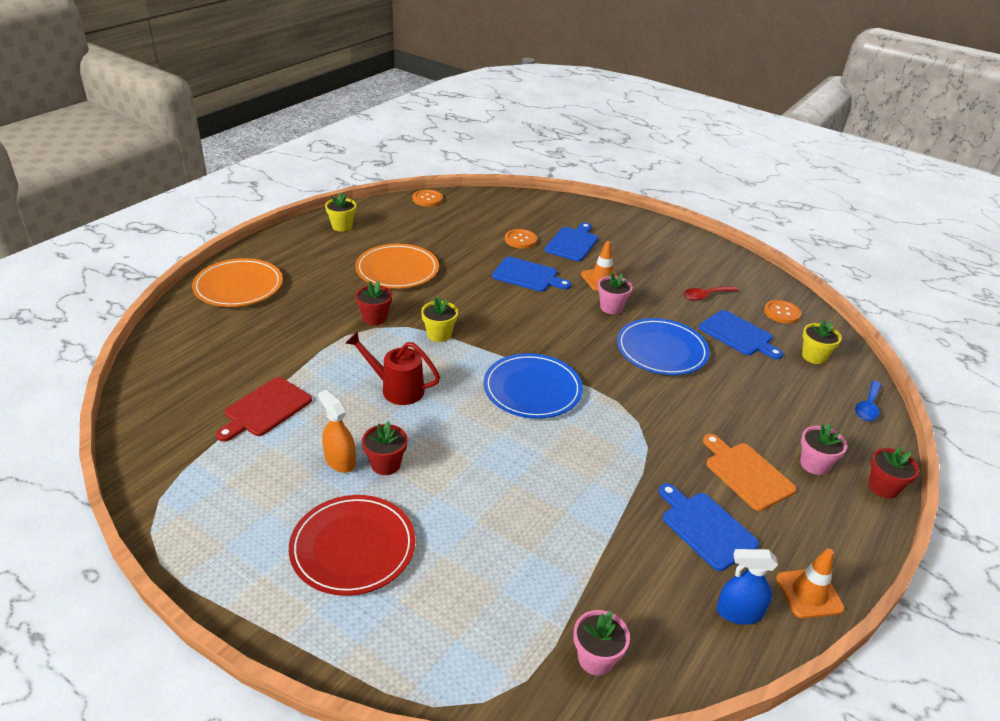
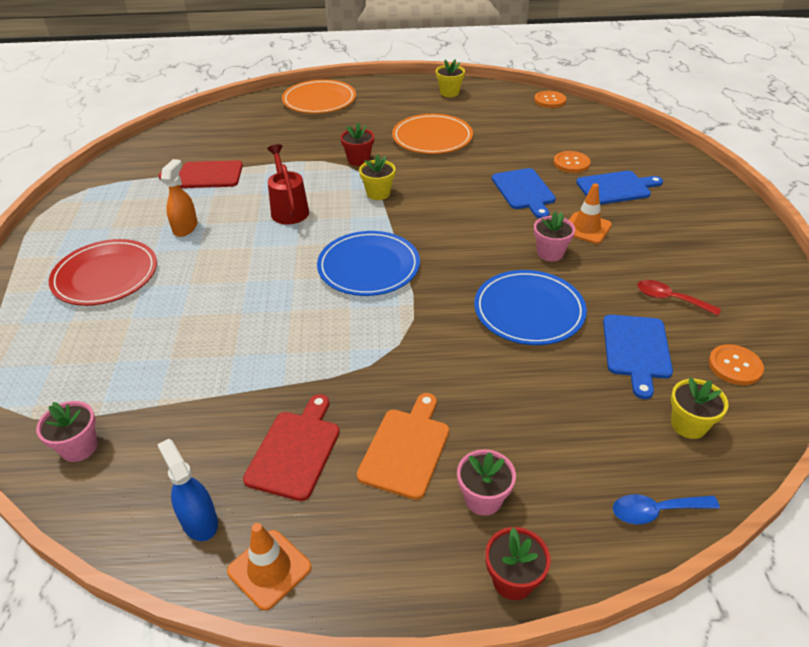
camera: 55 degrees right, 5 degrees up
red flower pot [362,421,407,475] -> none
blue cutting board [659,484,759,571] -> red cutting board [243,394,340,501]

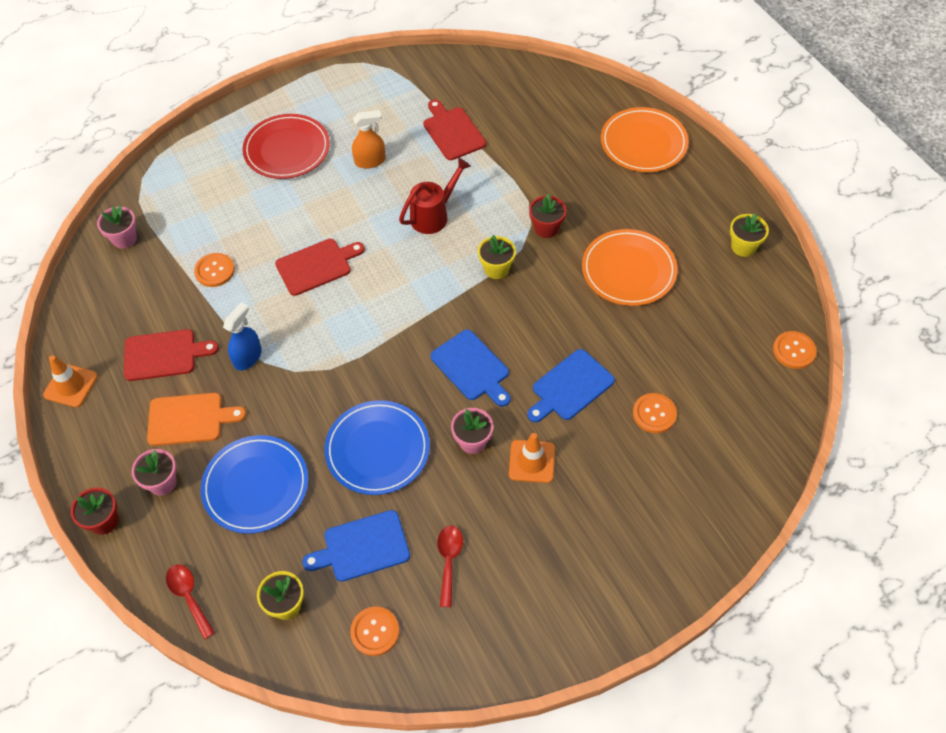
camera: 65 degrees right, 15 degrees up
blue spray bottle [157,439,218,541] -> blue spray bottle moved to [223,302,262,371]
blue plate [317,231,420,296] -> blue plate moved to [201,435,309,534]
blue cutting board [576,171,663,205] -> blue cutting board moved to [431,329,511,407]
blue spoon [613,494,720,524] -> red spoon [166,564,215,639]
none -> orange button [194,253,235,287]
none -> red cutting board [275,239,365,296]

